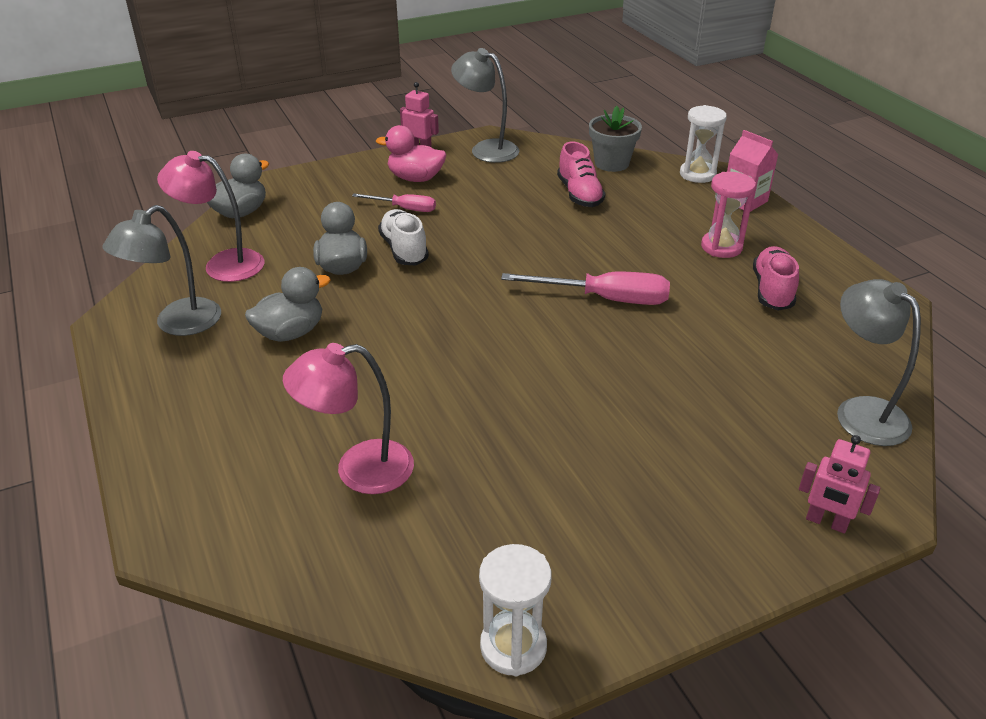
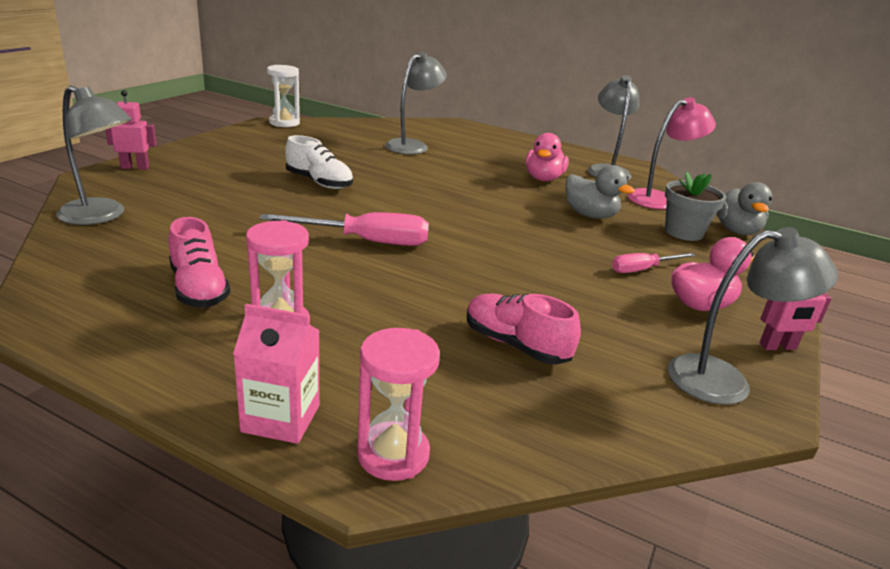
camera: 140 degrees right, 10 degrees down
grey duck [245,267,331,342] -> pink duck [526,133,569,181]
pink lamp [283,343,414,494] -> grey lamp [385,51,447,154]
white shoe [378,209,429,265] -> white shoe moved to [285,135,353,189]
pink screwdriver [501,272,670,305] -> pink screwdriver turned 150 degrees counterclockwise [259,212,429,246]
grey flower pot [589,106,642,172] -> grey flower pot moved to [665,171,726,241]
white hourglass [680,105,727,183] -> pink hourglass [357,328,440,481]

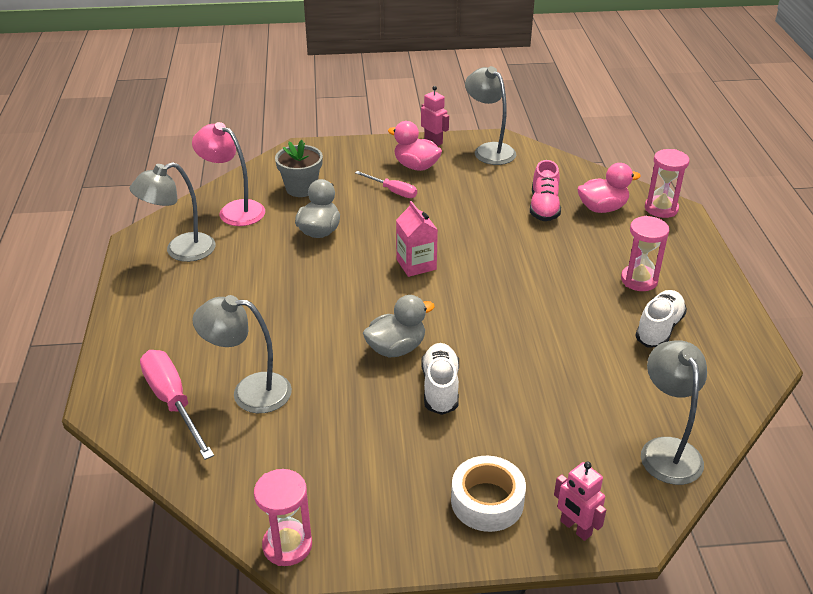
camera: 120 degrees left, 10 degrees up
pink shoe [169,217,230,308] -> white shoe [635,290,687,348]
pink carton [233,304,320,444] -> pink carton moved to [396,201,438,277]
pink screwdriver [259,212,429,246] -> pink screwdriver moved to [140,350,214,460]
white hourglass [267,65,300,127] -> pink hourglass [254,469,312,566]
pink duck [526,133,569,181] -> pink duck moved to [577,163,641,213]
grey duck [716,182,773,235] -> grey duck moved to [363,295,435,358]
none -> white tape [451,456,526,532]

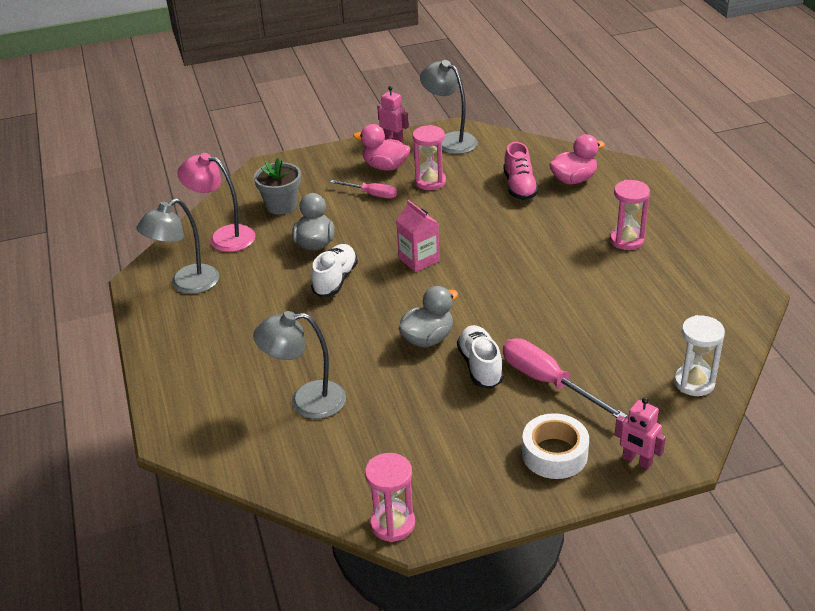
camera: 10 degrees left, 0 degrees up
pink screwdriver [140,350,214,460] -> pink screwdriver moved to [503,338,627,418]
white shoe [635,290,687,348] -> white shoe moved to [311,244,358,297]
grey lamp [641,340,707,485] -> white hourglass [674,315,725,396]
pink hourglass [645,149,689,218] -> pink hourglass moved to [413,125,446,190]

